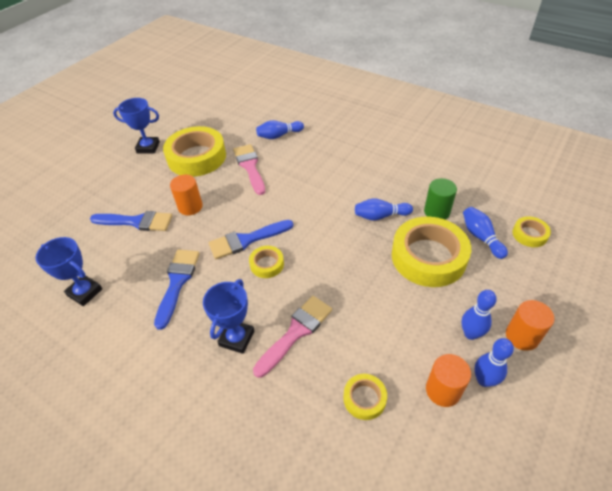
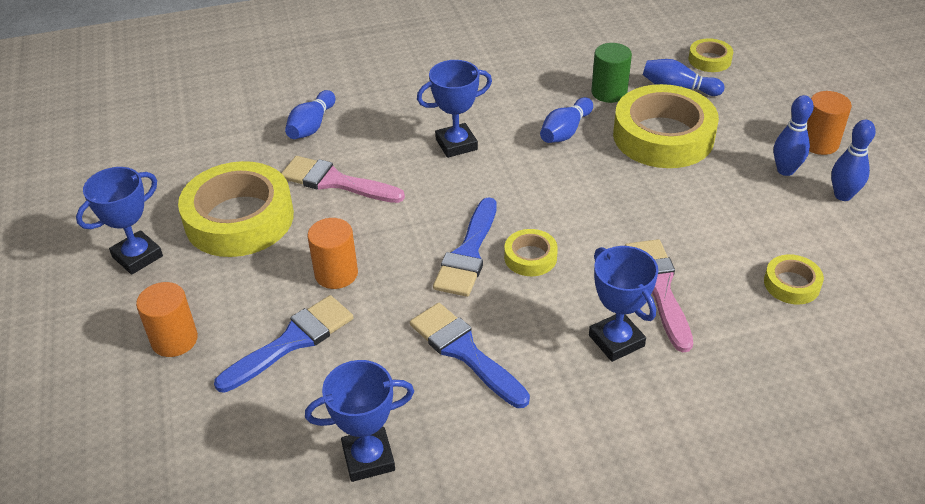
camera: 50 degrees left, 5 degrees down
orange cylinder [426,354,471,407] -> orange cylinder moved to [136,282,198,357]
none -> blue trophy [417,60,492,158]

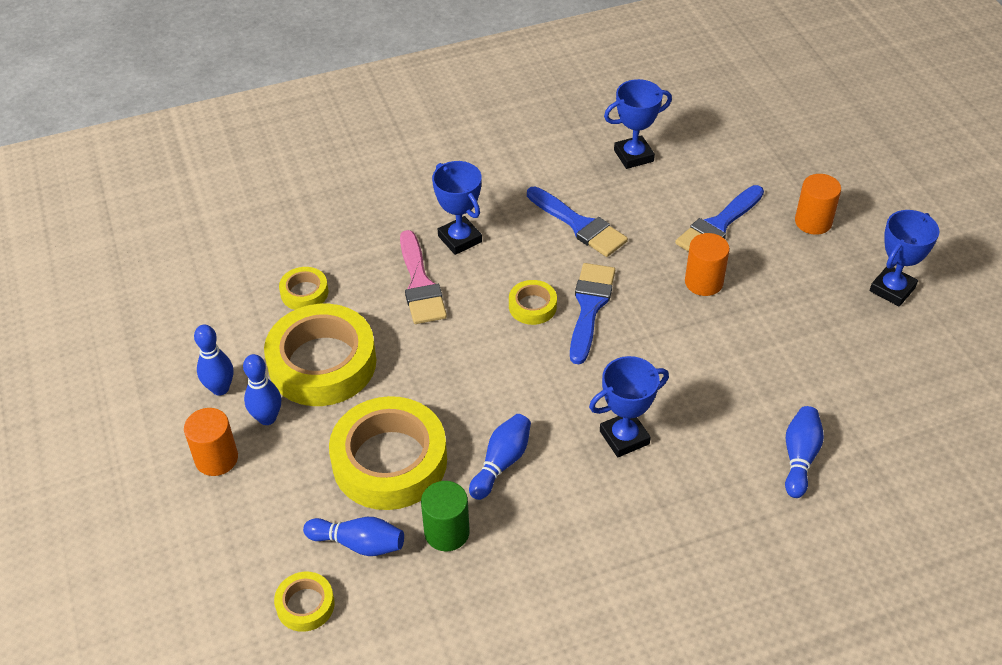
camera: 175 degrees right, 5 degrees up
yellow tape [178,161,294,257] -> yellow tape moved to [264,304,376,406]
pink brush [281,156,405,203] -> none

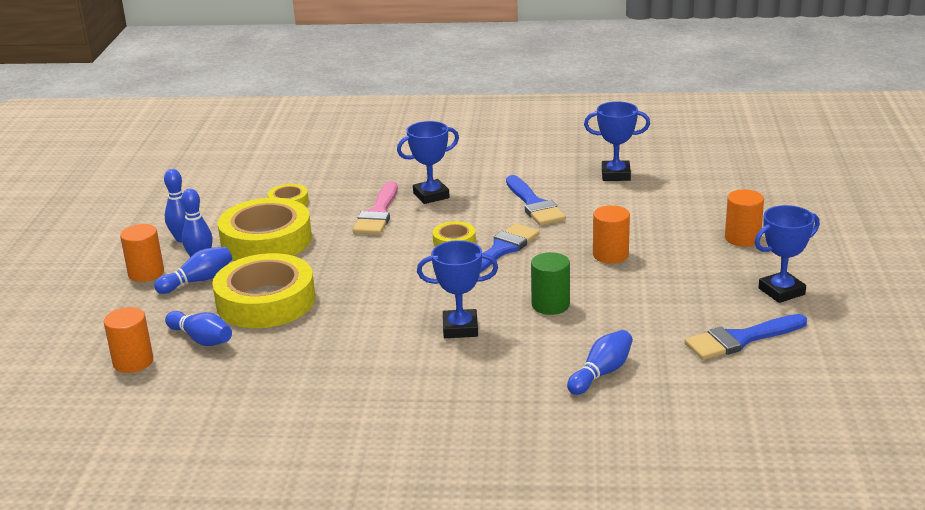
camera: 25 degrees right, 20 degrees down
yellow tape [274,572,335,632] -> orange cylinder [104,307,153,373]
green cylinder [421,481,470,551] -> green cylinder moved to [531,252,570,315]
blue trophy [432,161,482,255] -> blue trophy turned 75 degrees clockwise [397,121,459,204]
blue bowling pin [469,414,531,500] -> blue bowling pin moved to [154,247,232,294]
blue brush [675,185,764,252] -> blue brush moved to [685,314,807,360]

